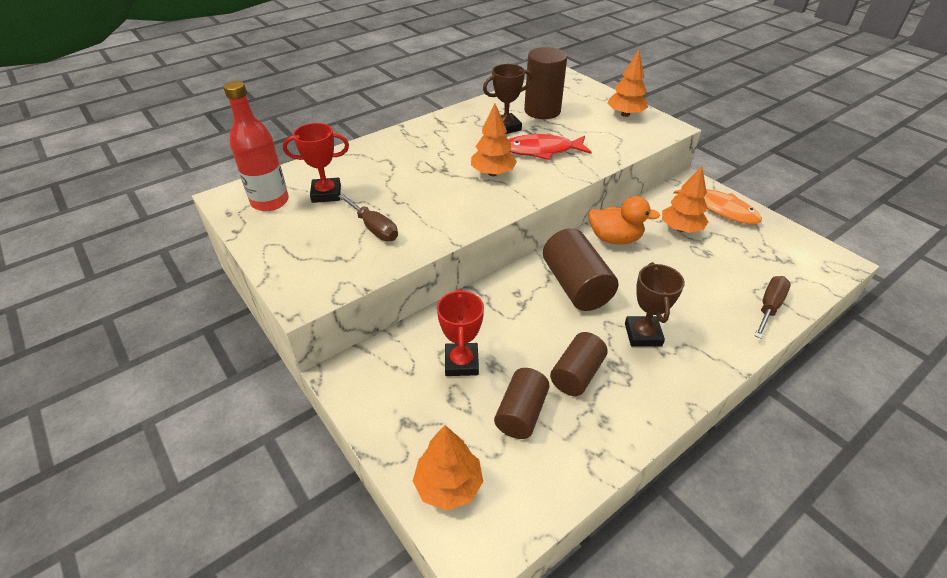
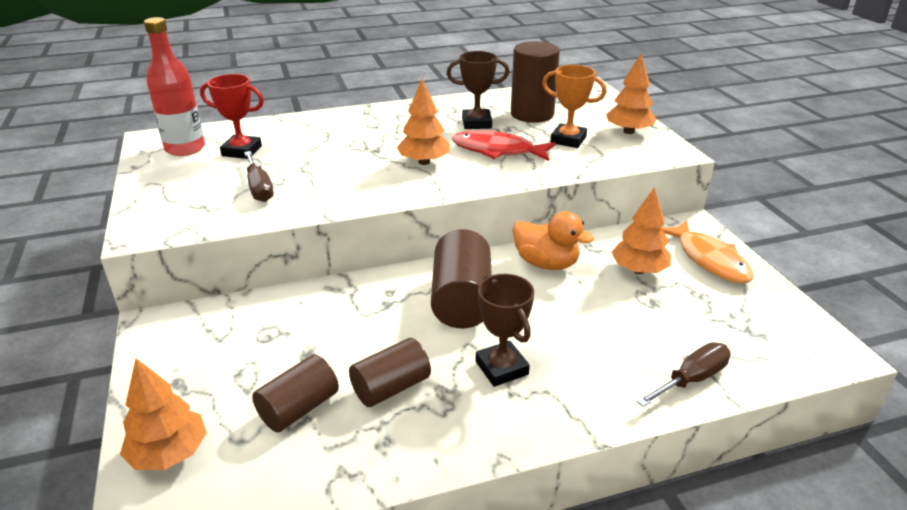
camera: 20 degrees right, 10 degrees down
red trophy [437,288,484,376] -> none
brown trophy [625,262,685,347] -> brown trophy turned 45 degrees counterclockwise [476,274,534,387]
none -> orange trophy [542,65,607,148]

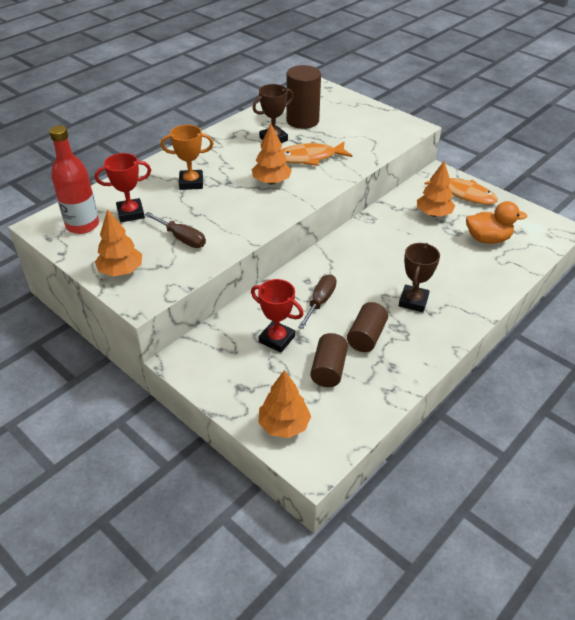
camera: 30 degrees left, 10 degrees up
brown cylinder [431,229,492,328] -> none
red fish [452,130,556,161] -> orange fish [281,141,352,166]
brown trophy [476,274,534,387] -> brown trophy turned 75 degrees clockwise [399,243,440,312]
orange duck [512,211,594,270] -> orange duck moved to [466,201,527,244]
orange trophy [542,65,607,148] -> orange trophy moved to [161,125,214,190]
orange tree [606,54,656,134] -> orange tree moved to [95,209,142,276]
brown screwdriver [636,342,731,407] -> brown screwdriver moved to [298,274,337,329]
none -> red trophy [251,279,304,353]

